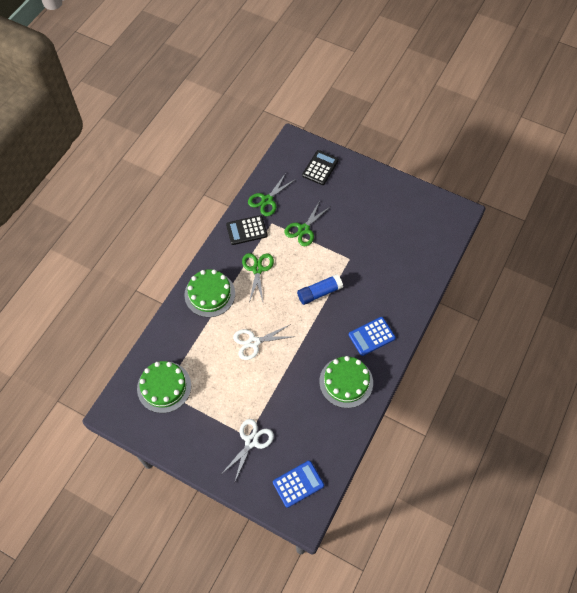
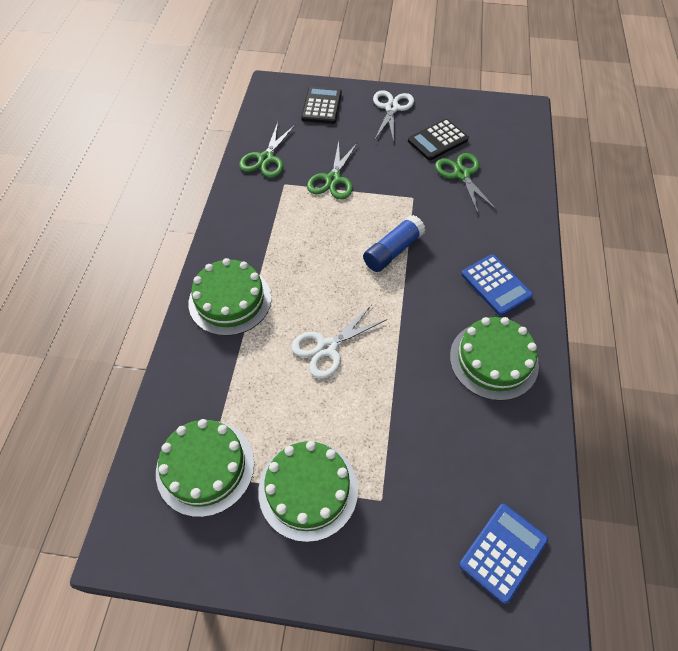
camera: 20 degrees left, 5 degrees down
white scissors [223,419,274,481] -> white scissors moved to [373,90,414,142]
black calculator [226,215,268,245] -> black calculator moved to [408,119,469,160]
green scissors [242,253,274,303] -> green scissors moved to [435,153,497,214]
blue calculator [349,317,396,356] -> blue calculator turned 75 degrees counterclockwise [461,254,533,316]
none -> green cake [258,441,358,542]

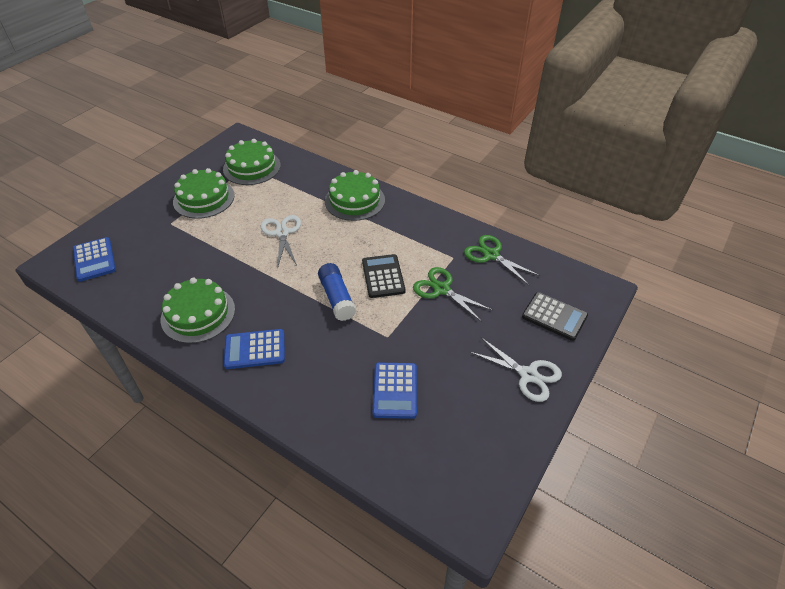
camera: 115 degrees right, 10 degrees down
black calculator [408,119,469,160] -> black calculator moved to [362,254,405,298]
green scissors [435,153,497,214] -> blue calculator [373,363,417,419]

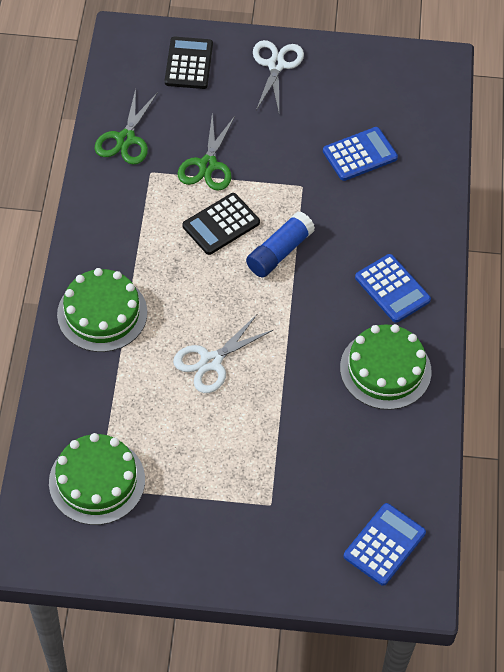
camera: 120 degrees left, 10 degrees up
green cake [173,168,235,219] -> none

